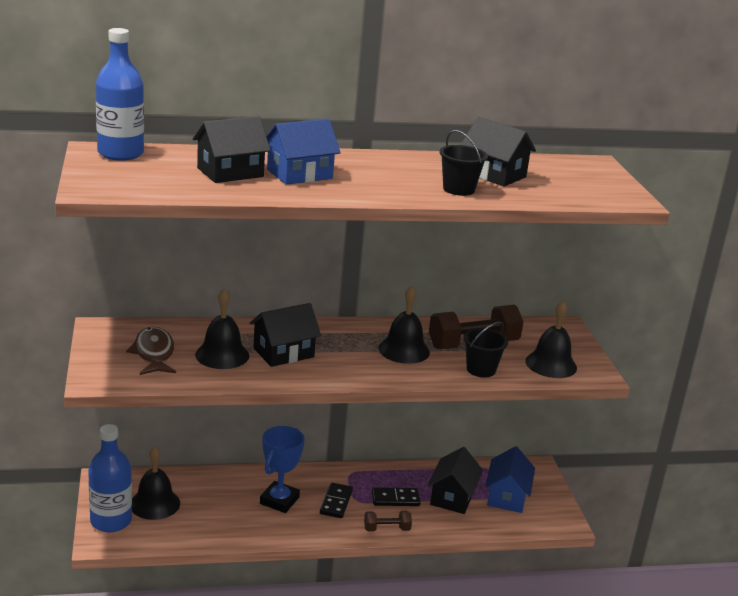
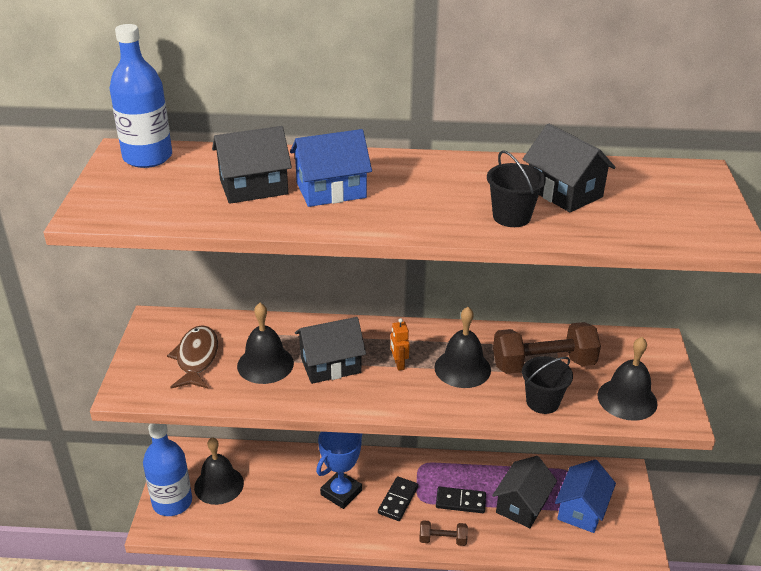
camera: 15 degrees right, 10 degrees up
none -> orange robot [391,318,410,371]

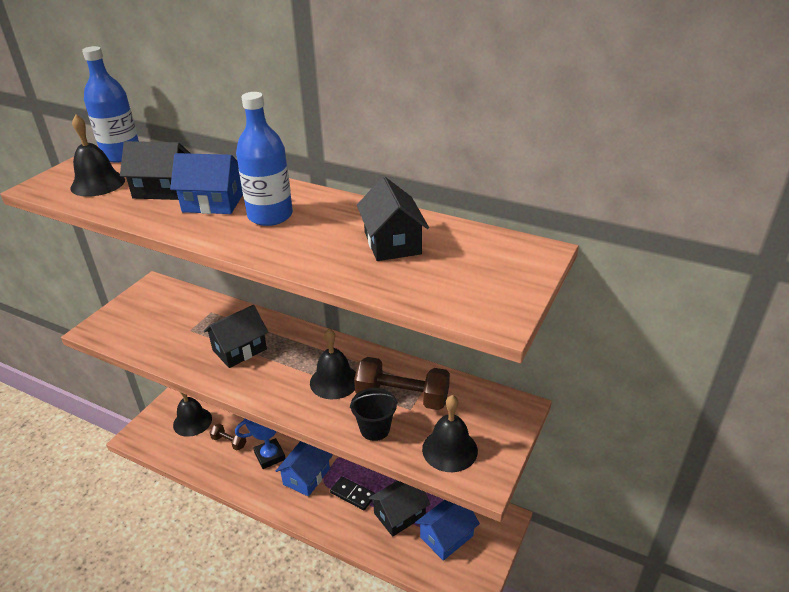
camera: 25 degrees right, 0 degrees up
blue bottle [143,423,192,516] -> blue bottle moved to [236,92,293,226]
brown fish [167,325,218,389] -> none
black bell [237,303,294,384] -> black bell moved to [70,115,125,197]
black house [295,317,366,384] -> black house turned 45 degrees counterclockwise [204,305,268,368]
black domino [378,476,418,521] -> blue house [276,441,333,497]
orange robot [391,318,410,371] -> none
brown dumbbell [419,520,468,546] -> brown dumbbell moved to [209,424,246,450]
black bucket [487,150,546,227] -> none

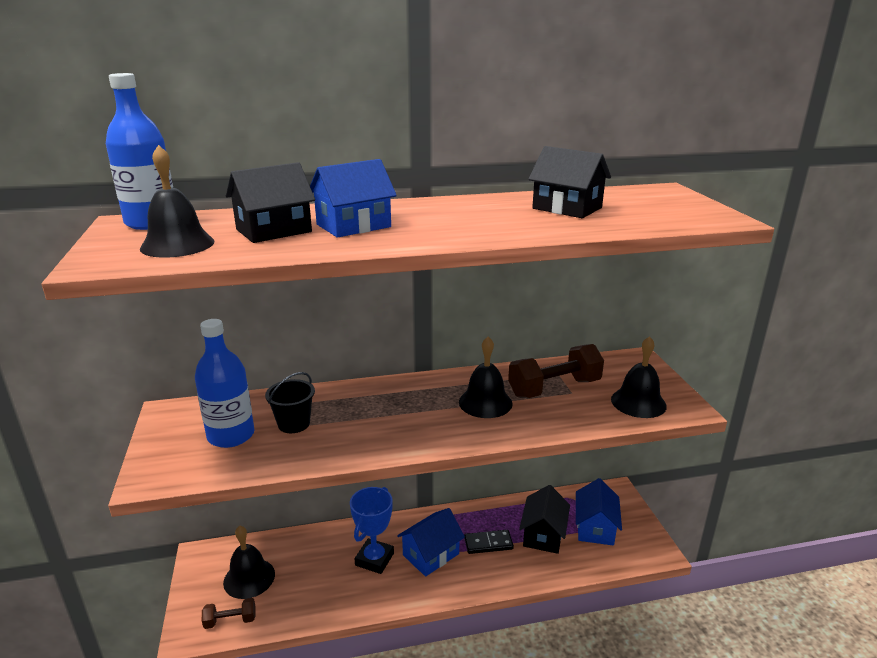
camera: 40 degrees left, 10 degrees down
black house [204,305,268,368] -> none
brown dumbbell [209,424,246,450] -> brown dumbbell moved to [202,598,255,629]
blue bottle [236,92,293,226] -> blue bottle moved to [195,319,255,448]
blue house [276,441,333,497] -> blue house turned 60 degrees clockwise [397,508,465,576]
black bucket [350,388,398,441] -> black bucket moved to [265,372,315,433]

